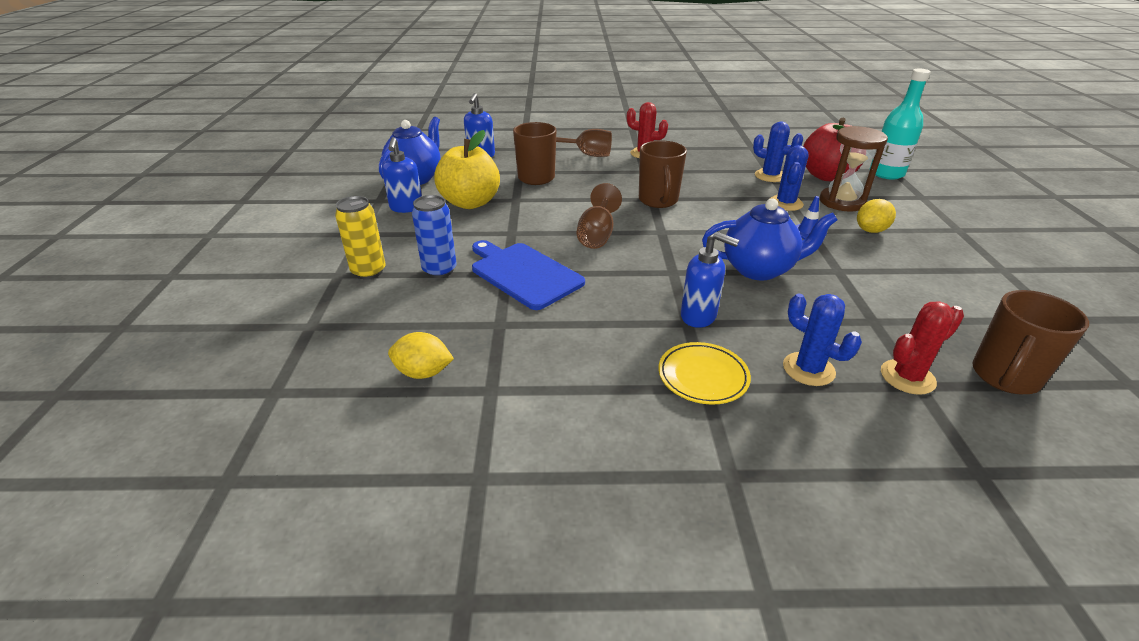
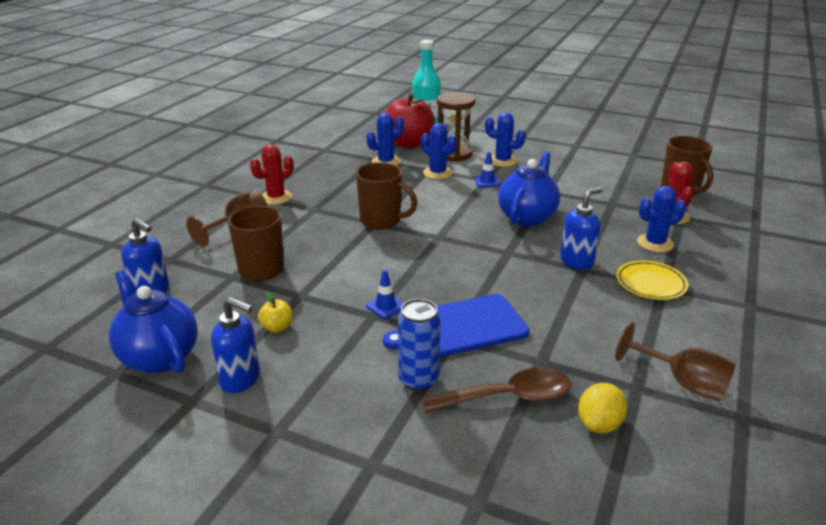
camera: 65 degrees left, 5 degrees down
yellow can [335,196,386,279] -> none
yellow apple [434,130,500,209] -> yellow apple [258,291,292,333], size x0.42
brown goblet [577,183,622,249] -> brown goblet moved to [615,322,736,401]
yellow lemon [857,199,896,233] -> blue cactus [485,112,526,167]
none -> blue traffic cone [366,269,404,319]
none -> brown spoon [422,368,572,413]

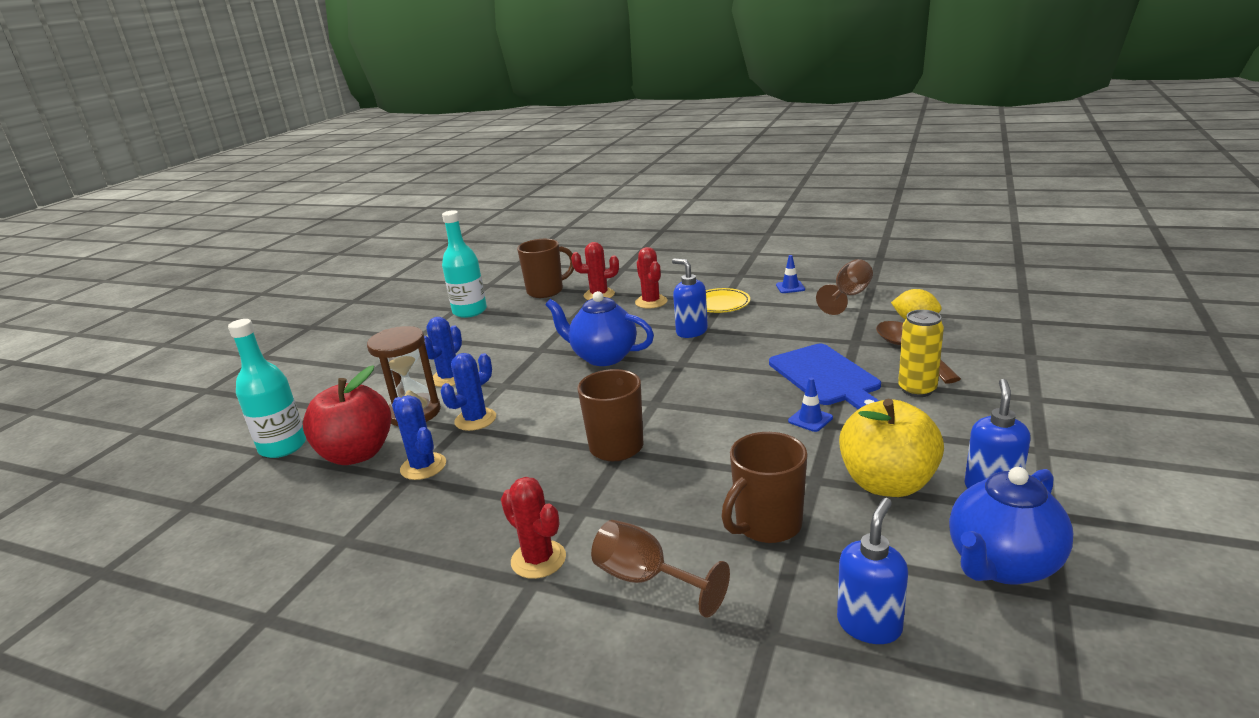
camera: 90 degrees left, 5 degrees down
yellow apple [258,291,292,333] -> yellow apple [839,399,944,497], size x2.38
blue can [398,299,441,391] -> yellow can [898,310,944,397]
blue traffic cone [475,152,500,187] -> blue traffic cone moved to [776,255,805,293]
blue cactus [637,186,686,252] -> red cactus [635,247,667,309]
none -> turquoise bottle [442,210,487,318]

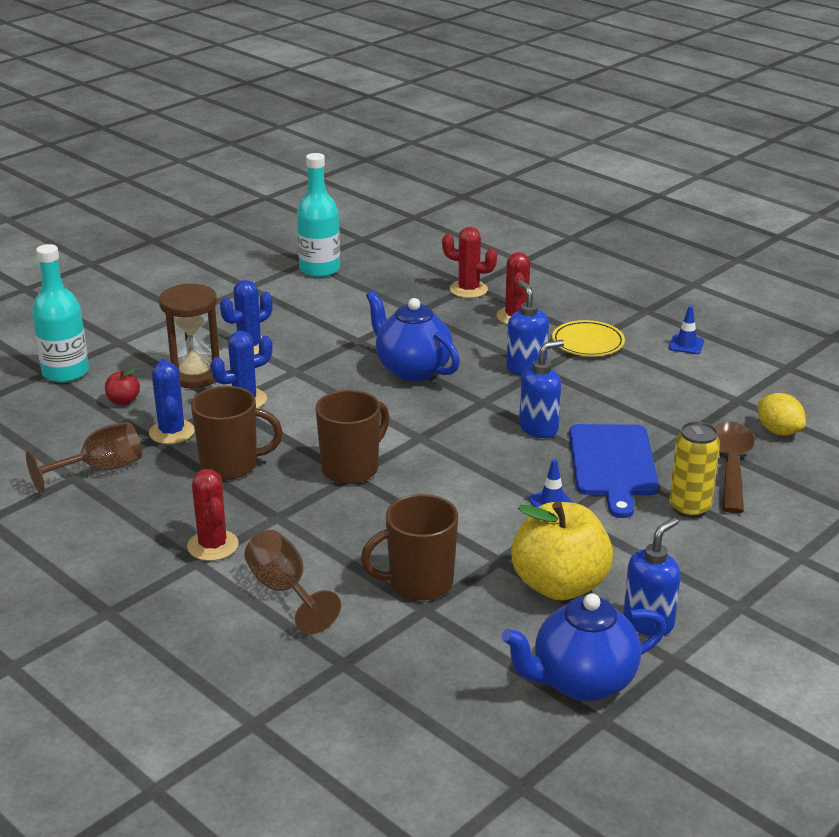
camera: 20 degrees right, 5 degrees up
red apple [303,365,391,465] -> red apple [105,368,140,405], size x0.42
brown mug [517,239,574,298] -> brown mug moved to [191,386,283,480]
brown goblet [816,259,873,315] -> brown goblet moved to [26,422,142,493]
blue soap dispenser [837,498,908,644] -> blue soap dispenser moved to [519,340,564,438]

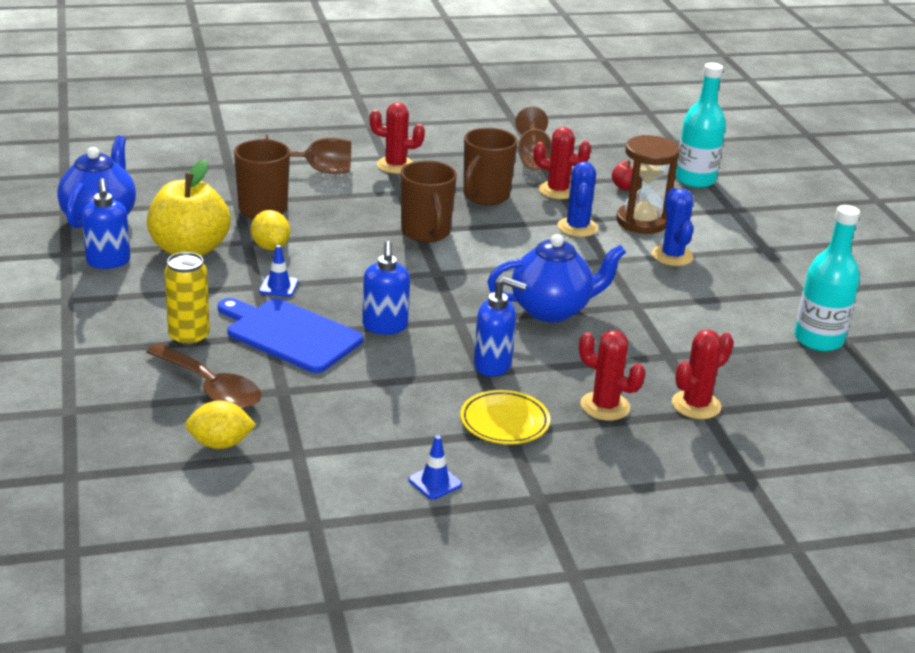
camera: 120 degrees right, 0 degrees up
blue cactus [149,359,195,444] -> red cactus [533,127,591,199]
none -> yellow lemon [251,210,290,250]

